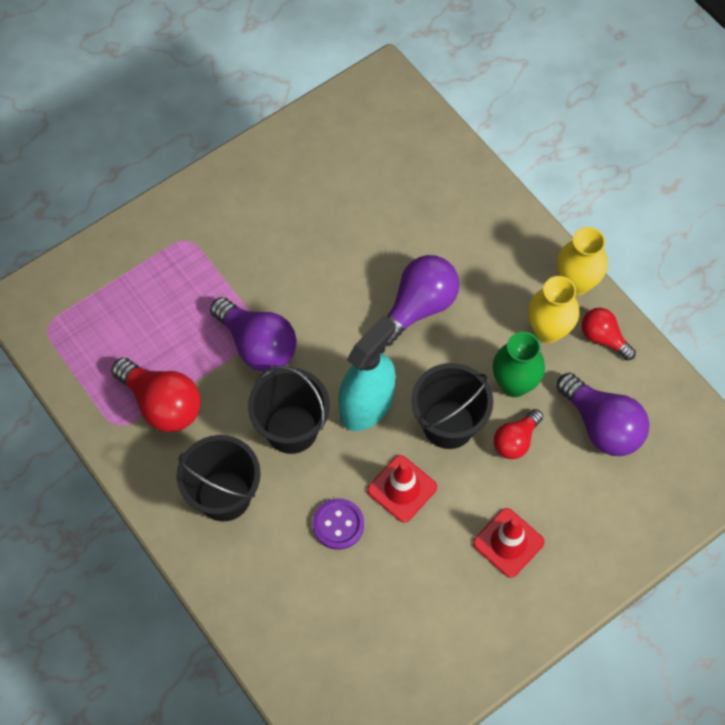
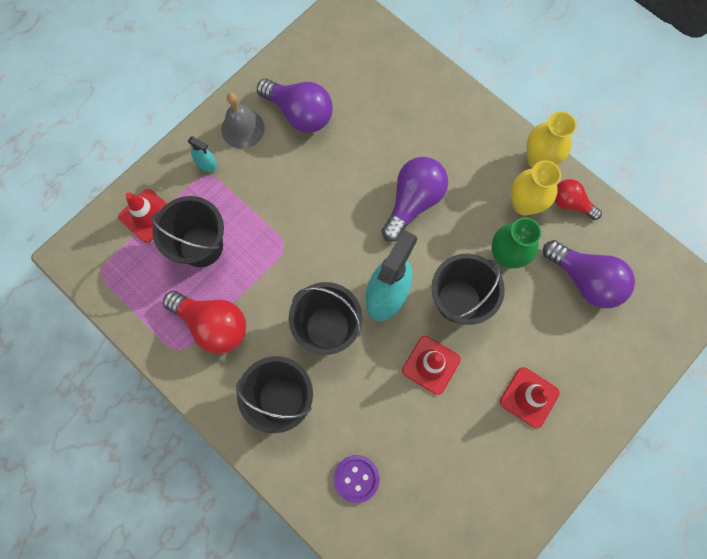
camera: 10 degrees left, 10 degrees up
purple light bulb [210,297,297,372] -> purple light bulb moved to [257,79,333,133]
purple button [313,498,364,550] -> purple button moved to [334,455,380,503]
red light bulb [494,409,543,459] -> none
none -> red traffic cone [119,189,167,243]
none -> black bucket [151,196,224,267]
none -> turquoise spray bottle [188,137,218,172]
none -> grey bell [221,93,265,149]

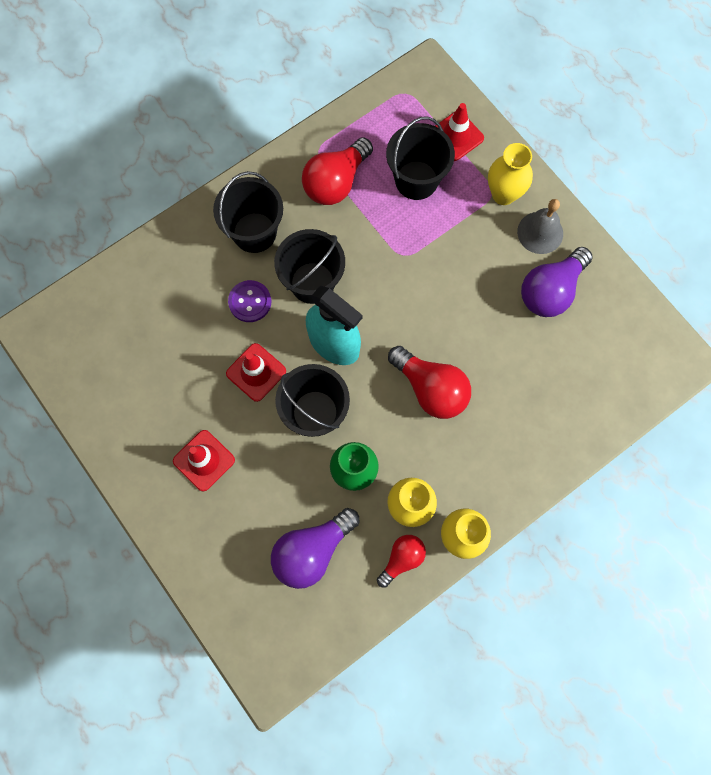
camera: 100 degrees right, 0 degrees up
turquoise spray bottle [188,137,218,172] -> yellow vase [488,143,533,205]
purple button [334,455,380,503] -> purple button moved to [228,280,271,322]
purple light bulb [381,157,448,242] -> red light bulb [388,346,471,419]

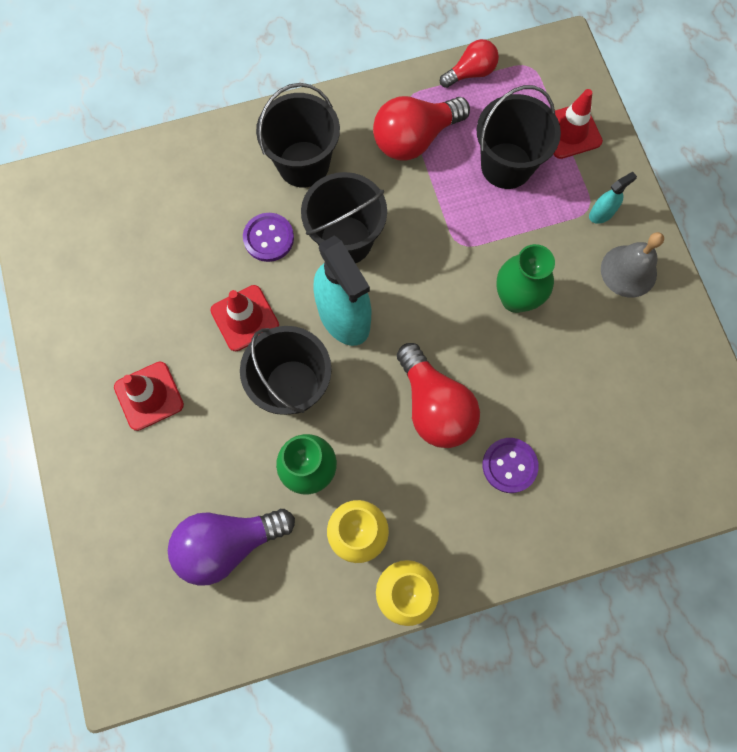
camera: 20 degrees right, 0 degrees up
red light bulb [377,535,426,588] -> red light bulb moved to [440,39,499,88]
yellow vase [488,143,533,205] -> turquoise spray bottle [589,172,637,224]
purple light bulb [521,247,593,317] -> none
none -> purple button [483,438,539,493]
none -> green vase [496,244,555,313]

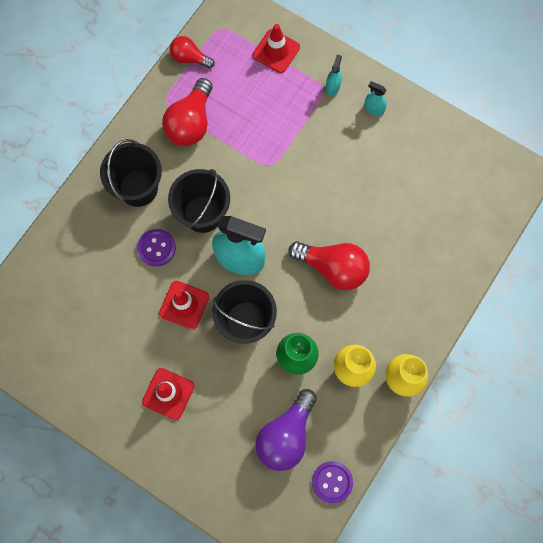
camera: 40 degrees left, 0 degrees up
red light bulb [440,39,499,88] -> red light bulb turned 90 degrees counterclockwise [170,36,215,69]
black bucket [477,85,561,189] -> none
purple button [483,438,539,493] -> purple button moved to [312,461,353,503]
green vase [496,244,555,313] -> none
grey bell [601,232,664,297] -> turquoise spray bottle [364,81,387,116]

